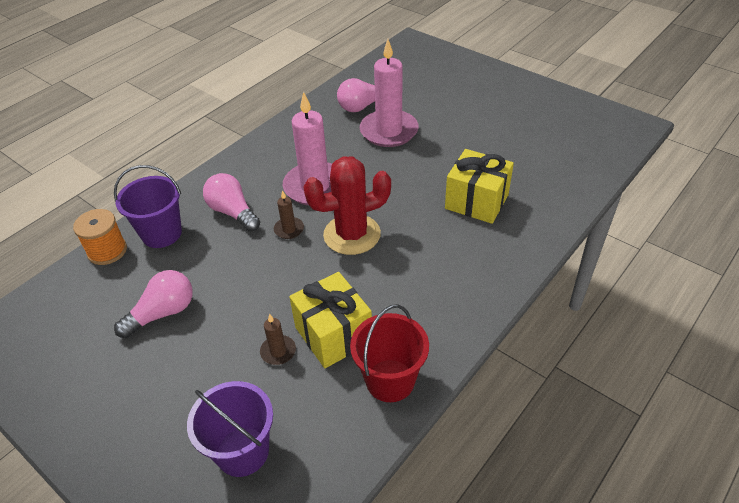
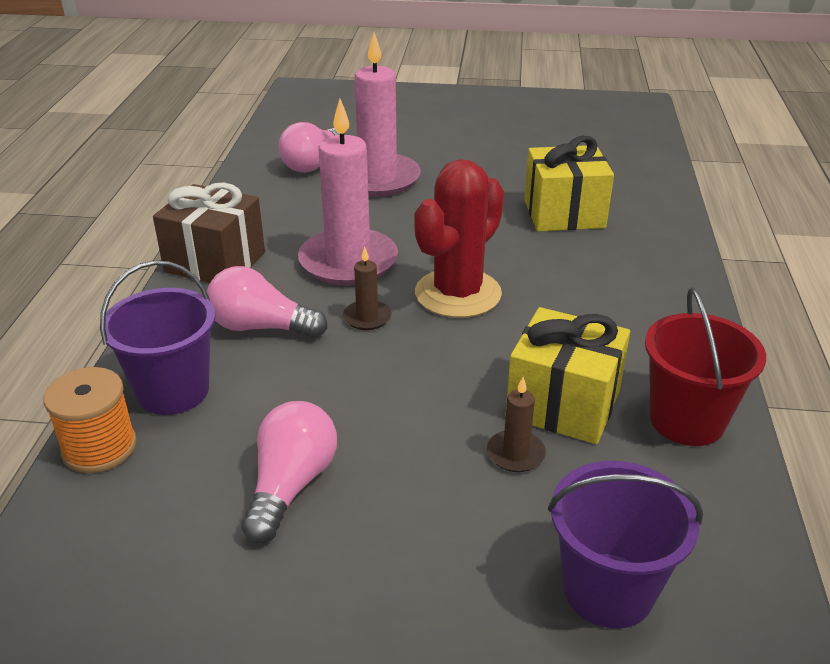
camera: 35 degrees left, 10 degrees down
none -> brown gift [153,183,265,283]

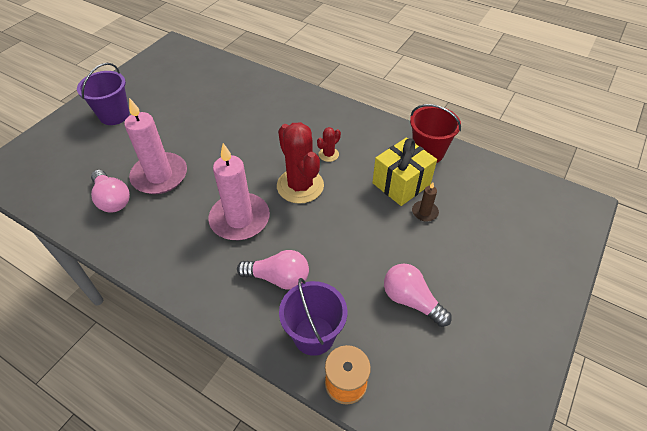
camera: 65 degrees left, 15 degrees up
brown gift [153,183,265,283] -> none
pink light bulb [207,266,327,338] -> pink light bulb turned 120 degrees counterclockwise [237,250,309,290]
brown candle [343,247,392,330] -> none
yellow gift [524,136,614,231] -> none
purple bucket [548,461,703,629] -> purple bucket moved to [77,63,130,125]
none -> red cactus [317,127,341,162]

